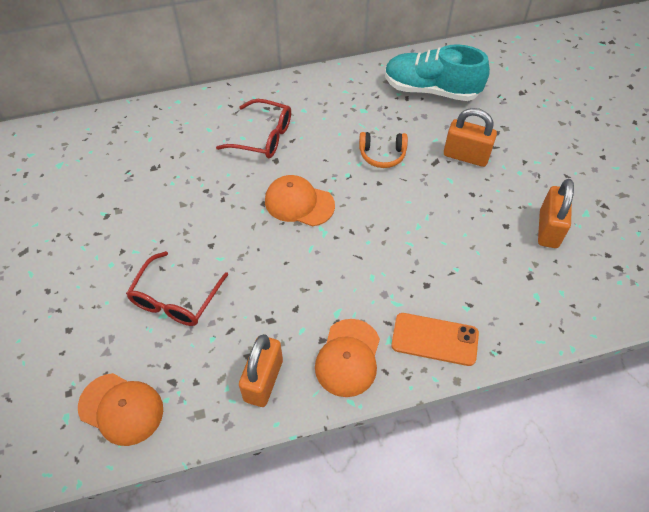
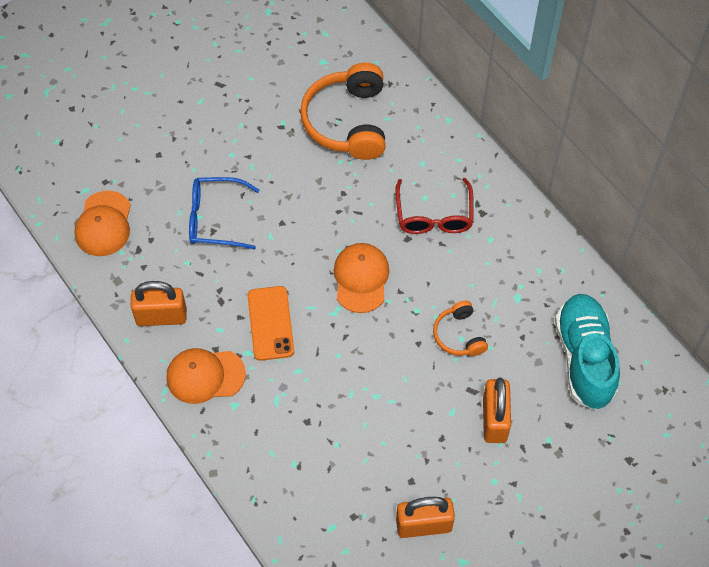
camera: 70 degrees right, 5 degrees up
red glasses [126,251,228,326] -> blue glasses [189,177,260,250]
orange phone [391,313,479,366] -> orange phone moved to [247,286,294,361]
none -> orange headphones [300,63,386,160]

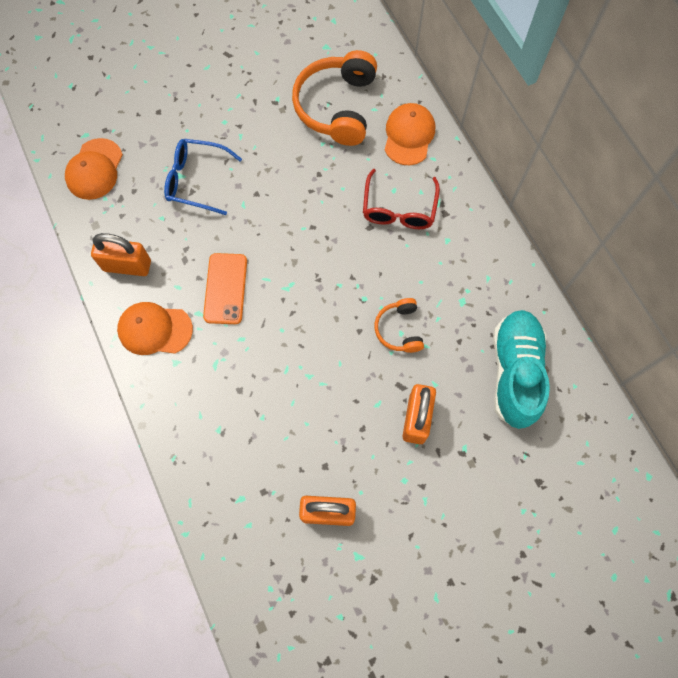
camera: 10 degrees right, 10 degrees up
orange cap [334,243,389,313] -> orange cap moved to [385,103,435,165]

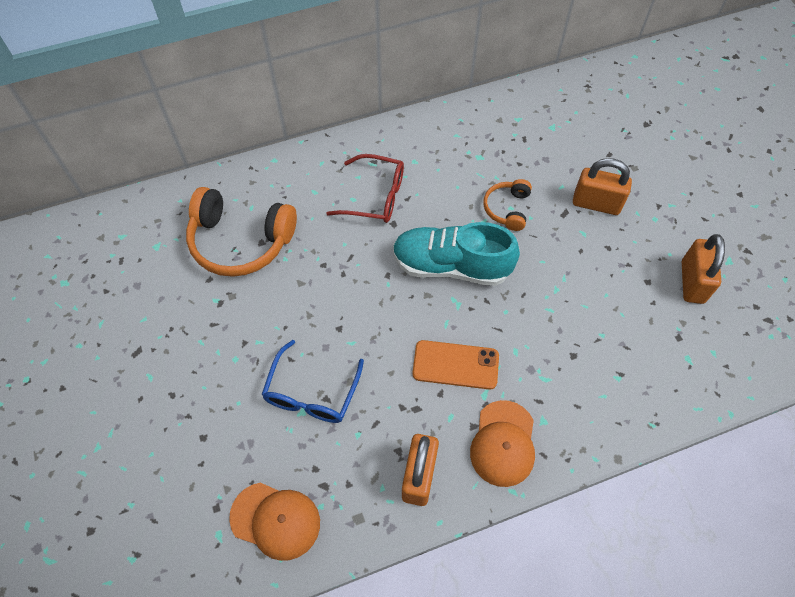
camera: 85 degrees left, 10 degrees down
orange headphones [374,298,424,353] -> orange headphones turned 105 degrees clockwise [483,179,532,231]
orange cap [385,103,435,165] -> none
turquoise shoe [493,310,550,429] -> turquoise shoe moved to [393,222,520,286]

